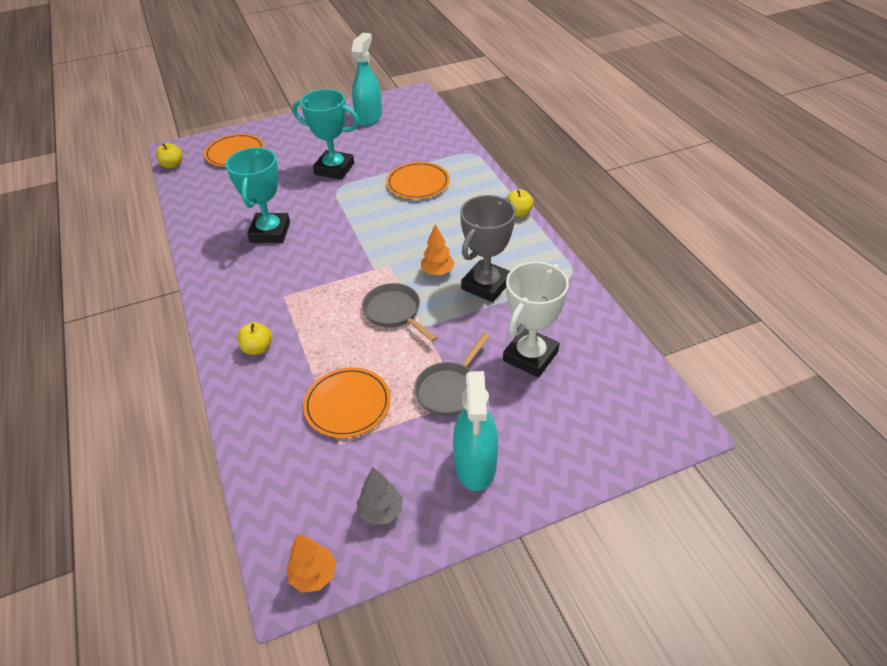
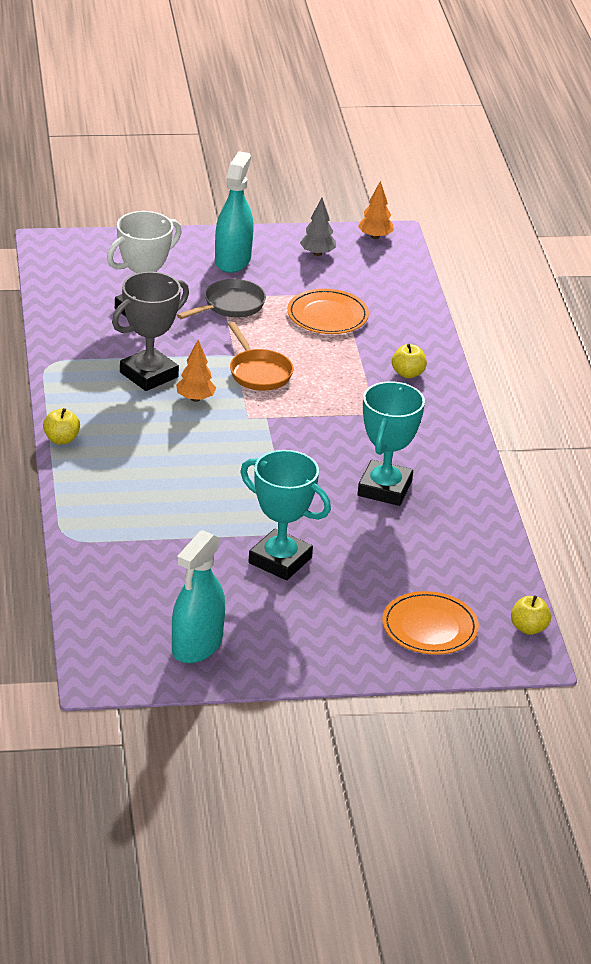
camera: 170 degrees left, 10 degrees down
grey pan [362,283,437,342] -> orange pan [228,322,293,391]
orange plate [386,162,450,199] -> none

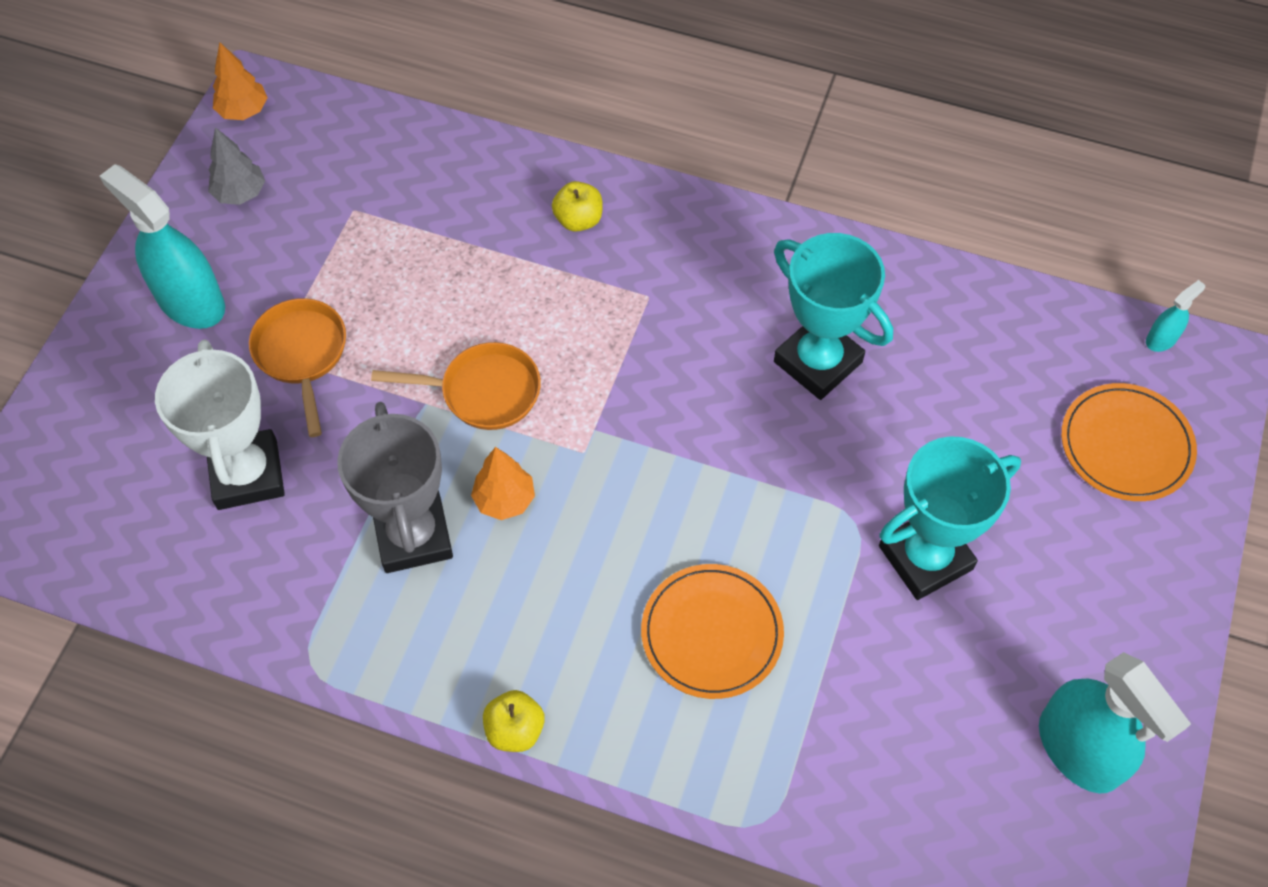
camera: 60 degrees left, 25 degrees up
grey pan [177,279,266,319] -> orange pan [249,298,346,437]
orange plate [287,289,369,334] -> orange plate moved to [641,564,784,699]
yellow apple [511,595,551,635] -> turquoise spray bottle [1146,280,1205,352]

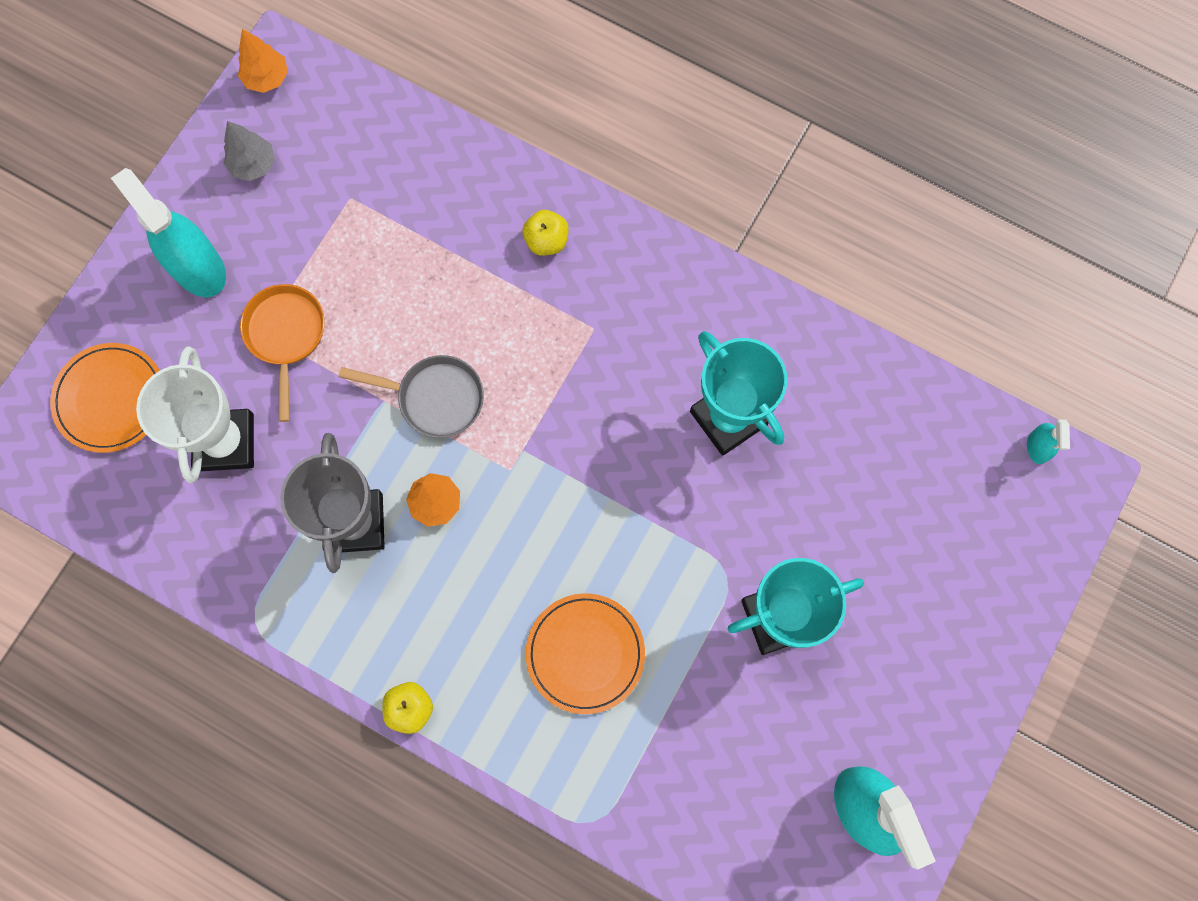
camera: 10 degrees right, 15 degrees up
orange pan [371,342,541,430] -> grey pan [339,355,484,438]
orange plate [1061,383,1197,501] -> orange plate moved to [50,343,160,453]
turquoise spray bottle [1146,280,1205,352] -> turquoise spray bottle turned 120 degrees clockwise [1027,419,1070,464]

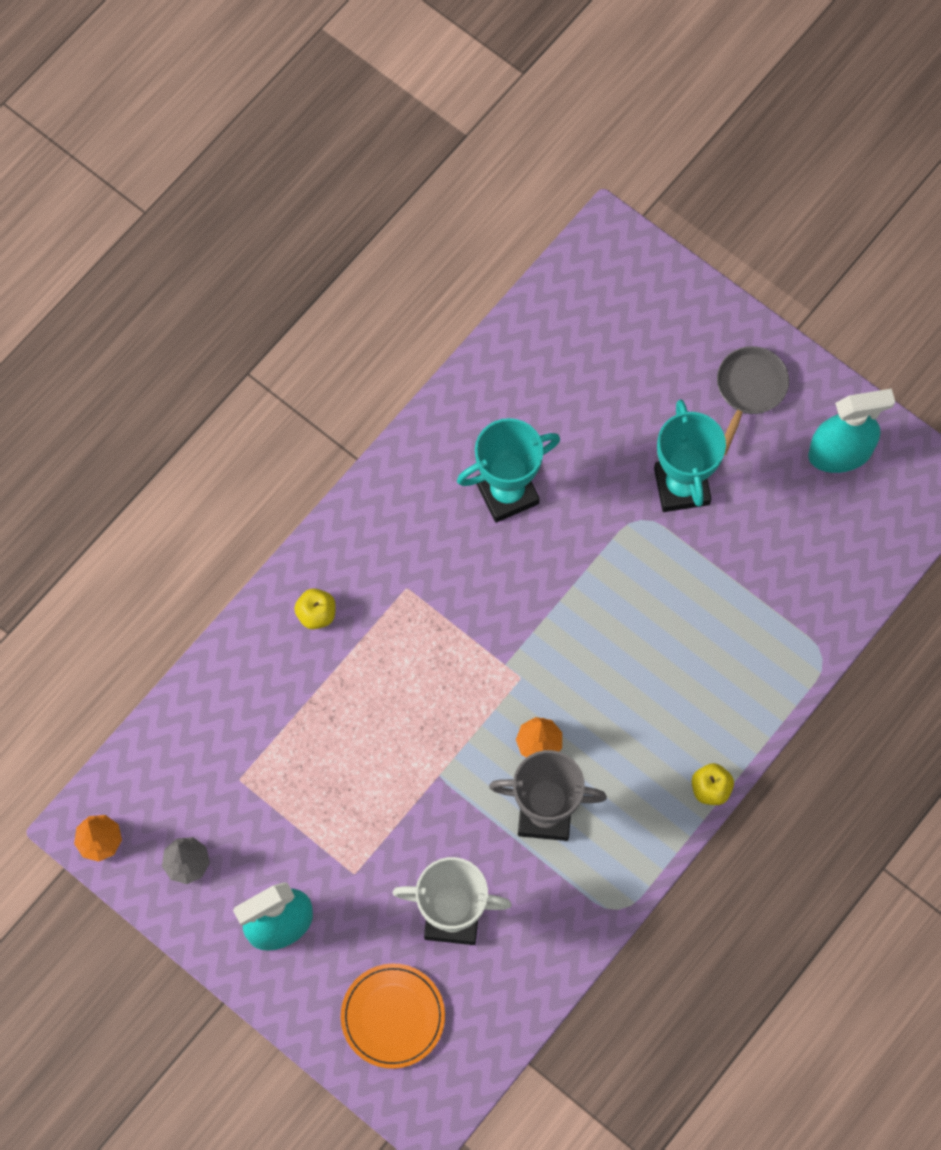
camera: 80 degrees left, 5 degrees down
orange pan [240,284,325,422] -> none
grey pan [339,355,484,438] -> grey pan moved to [717,346,789,455]
orange plate [526,593,645,714] -> none
turquoise spray bottle [1027,419,1070,464] -> none

